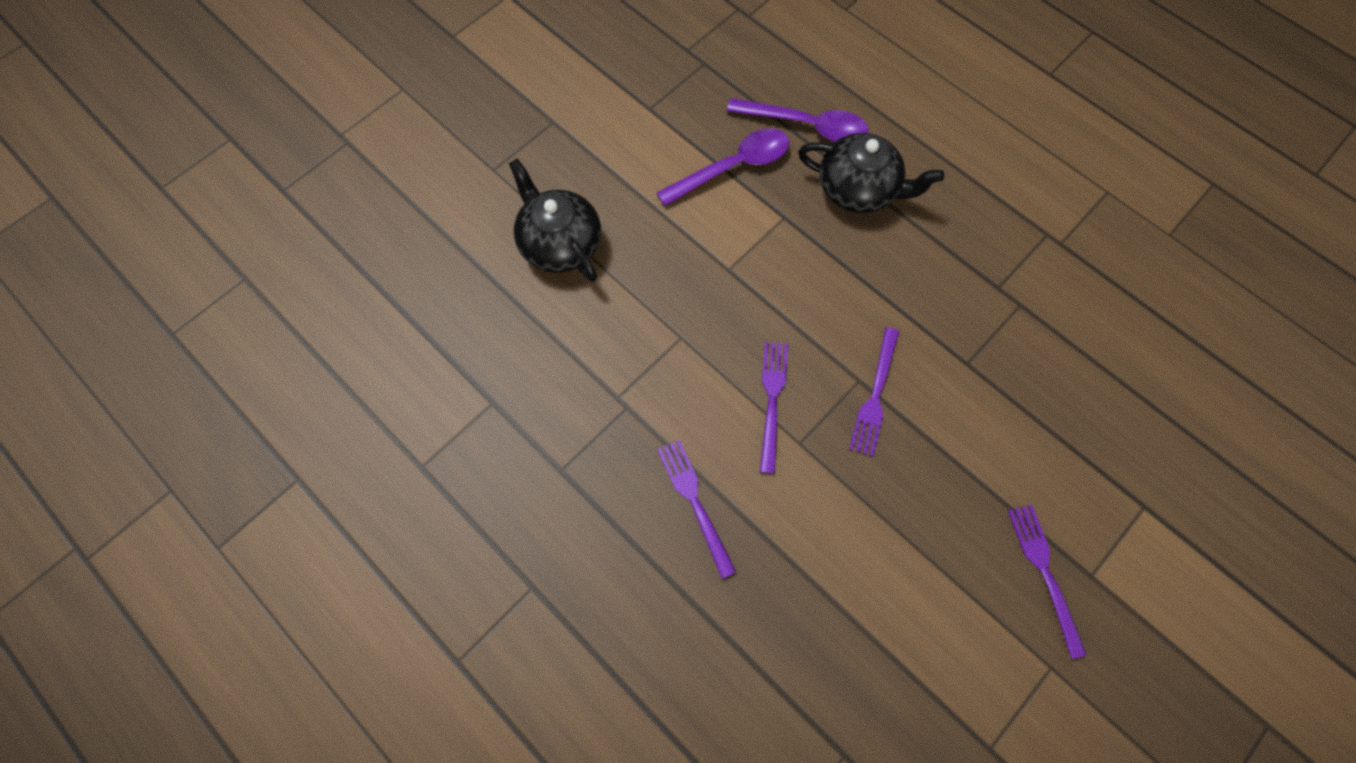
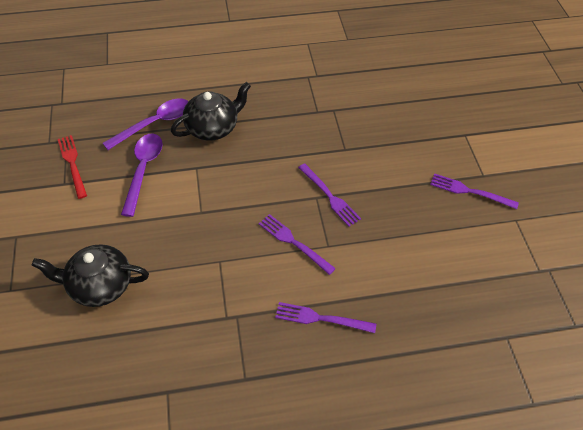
camera: 55 degrees left, 15 degrees down
none -> red fork [58,135,87,199]

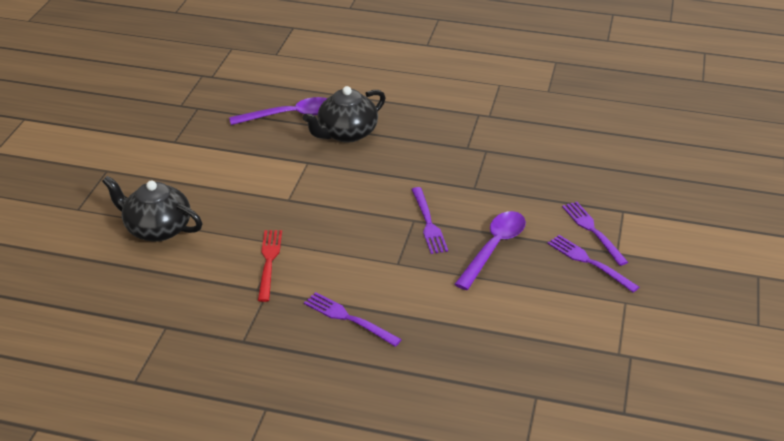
camera: 25 degrees right, 15 degrees down
red fork [58,135,87,199] -> red fork moved to [258,230,282,302]
purple spoon [121,134,163,217] -> purple spoon moved to [454,211,526,290]
black teapot [171,82,251,141] -> black teapot turned 150 degrees clockwise [303,86,385,143]
purple fork [259,214,336,275] -> purple fork moved to [562,202,628,266]

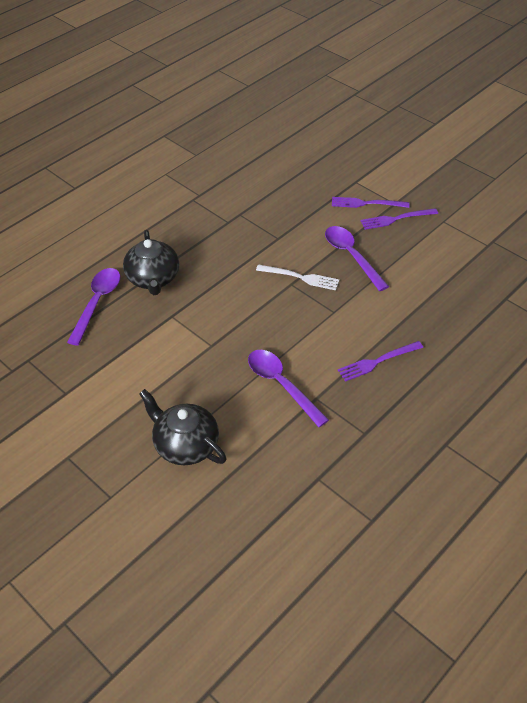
camera: 60 degrees left, 10 degrees up
black teapot [102,176,202,242] -> black teapot turned 75 degrees clockwise [139,389,226,465]
red fork [258,230,282,302] -> purple spoon [248,350,329,427]
purple fork [411,187,448,254] -> white fork [256,264,339,290]

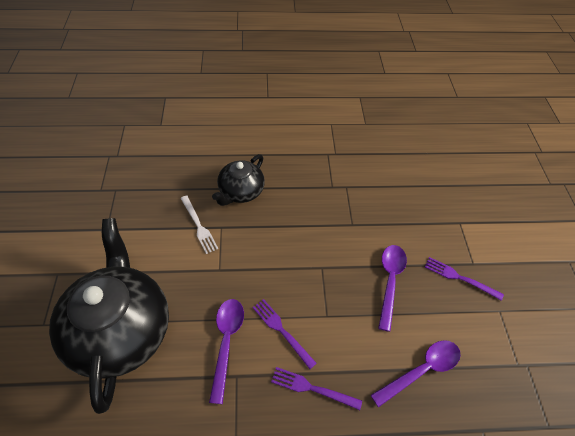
camera: 40 degrees right, 5 degrees up
purple spoon [67,268,120,346] -> purple spoon moved to [371,340,461,408]
black teapot [139,389,226,465] -> black teapot [49,218,169,414], size x1.85
white fork [256,264,339,290] -> white fork moved to [180,195,218,254]
purple fork [332,197,409,208] -> purple fork moved to [253,299,317,369]

